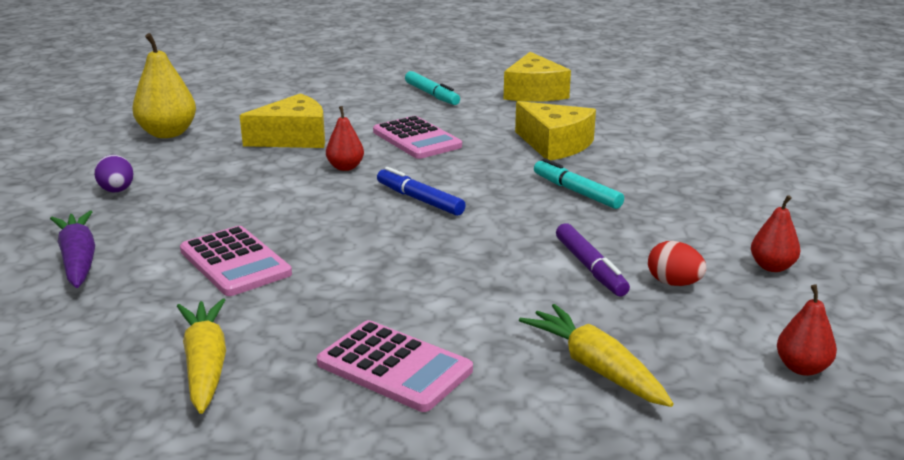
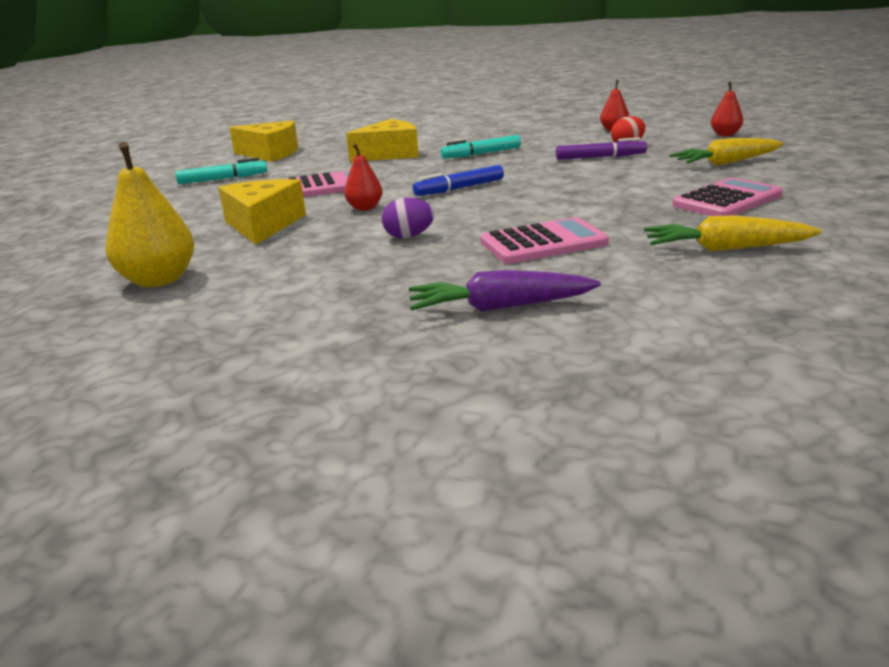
camera: 70 degrees left, 0 degrees up
purple egg [94,155,134,192] -> purple egg moved to [382,198,434,238]

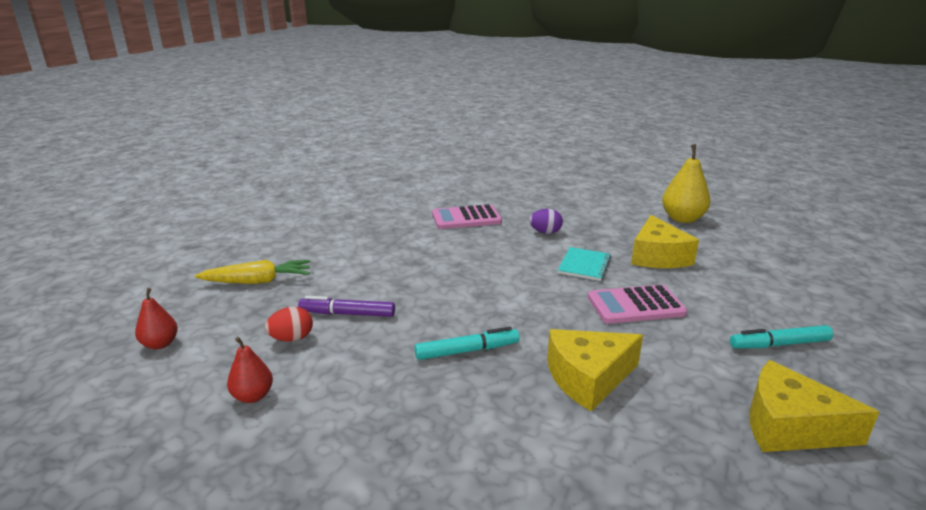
camera: 175 degrees left, 0 degrees up
red pear [344,144,383,210] -> turquoise notebook [558,247,611,281]
purple carrot [409,270,601,312] -> none
blue marker [413,165,504,196] -> none
yellow carrot [644,215,822,252] -> none
pink calculator [672,178,783,216] -> none

